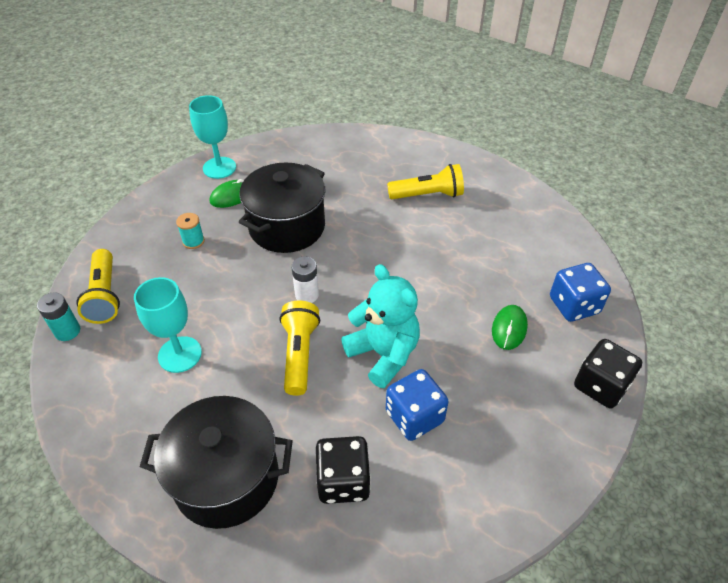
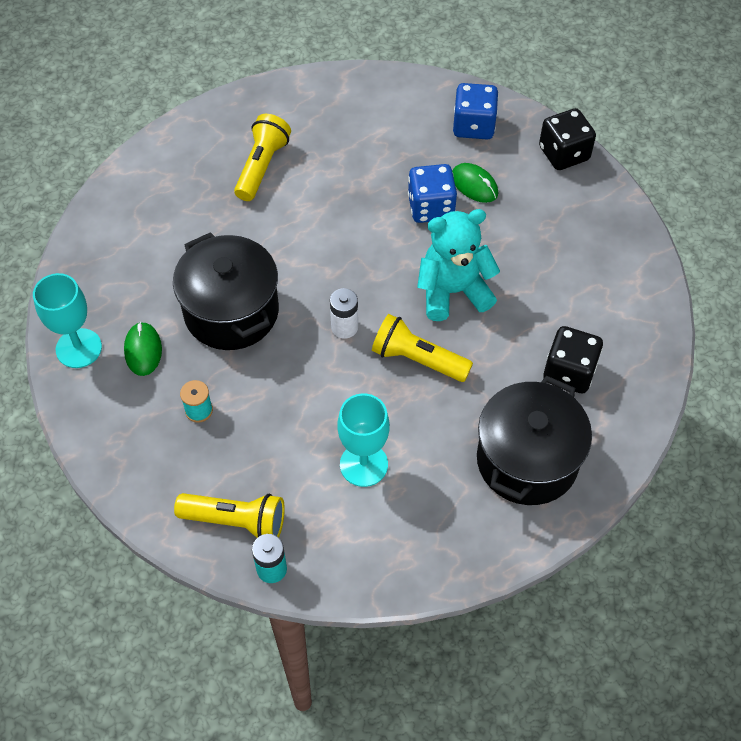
camera: 65 degrees left, 10 degrees up
blue dice [386,369,449,441] -> blue dice moved to [408,164,457,223]

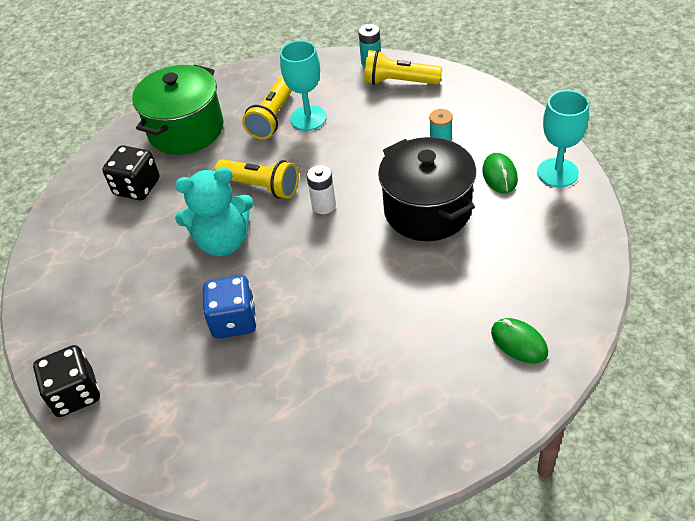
camera: 175 degrees left, 10 degrees down
yellow flashlight [234,114,291,201] -> yellow flashlight moved to [242,77,292,140]
green mouse [452,163,498,203] -> green mouse moved to [491,318,548,363]
blue dice [453,83,499,139] -> none
black pot [477,376,592,505] -> green pot [132,65,224,155]

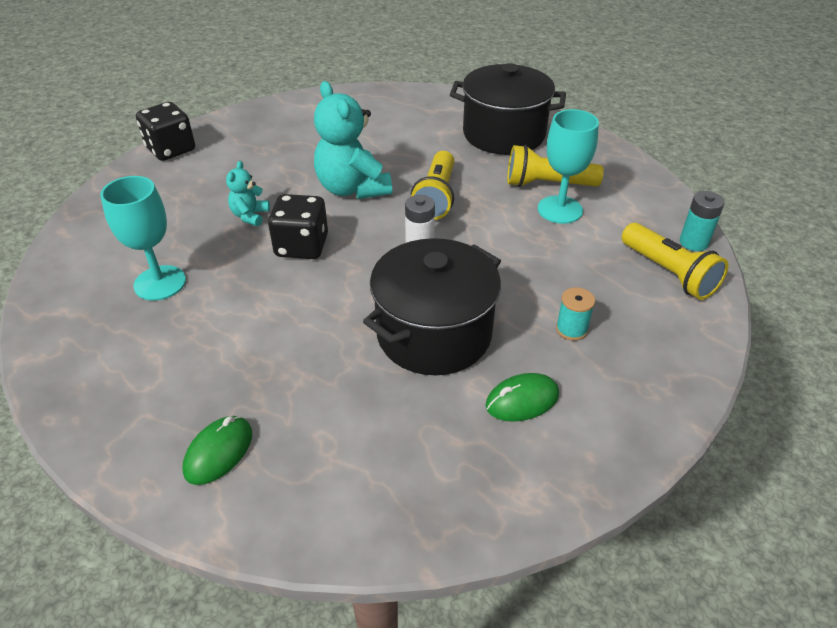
camera: 70 degrees right, 5 degrees down
black dice [103,145,160,201] -> black dice moved to [268,194,328,259]
green pot [132,65,224,155] -> black pot [450,63,566,155]
blue dice [203,275,257,339] -> turquoise teddy bear [226,161,270,226]
yellow flashlight [364,50,442,85] -> yellow flashlight turned 150 degrees clockwise [622,223,729,300]
turquoise goblet [537,90,589,187] -> turquoise goblet moved to [100,176,186,301]

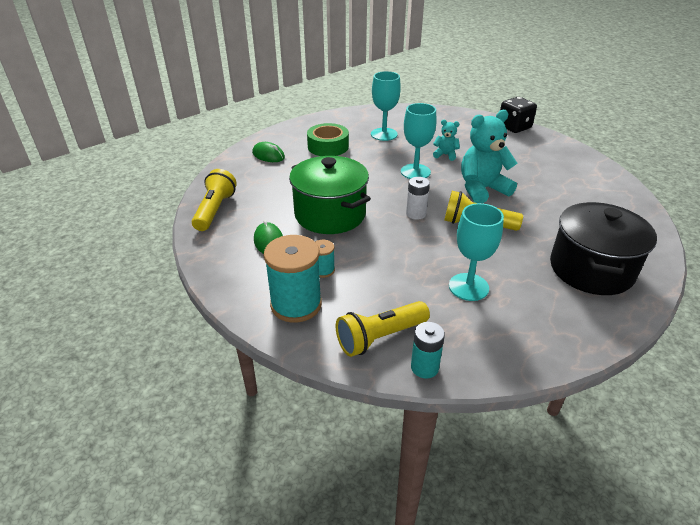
camera: 95 degrees right, 5 degrees down
black dice [268,194,328,259] -> turquoise goblet [401,103,436,179]
black pot [363,238,501,375] -> green pot [289,156,371,234]
yellow flashlight [507,145,604,187] -> yellow flashlight moved to [192,169,237,231]
none -> turquoise spool [264,235,322,323]
none -> green tape [307,123,349,156]

